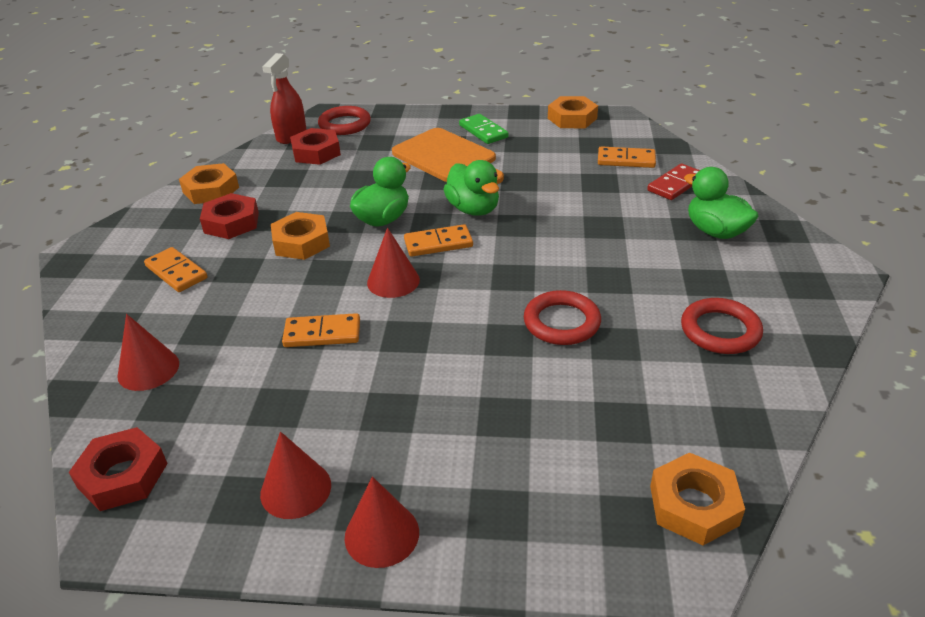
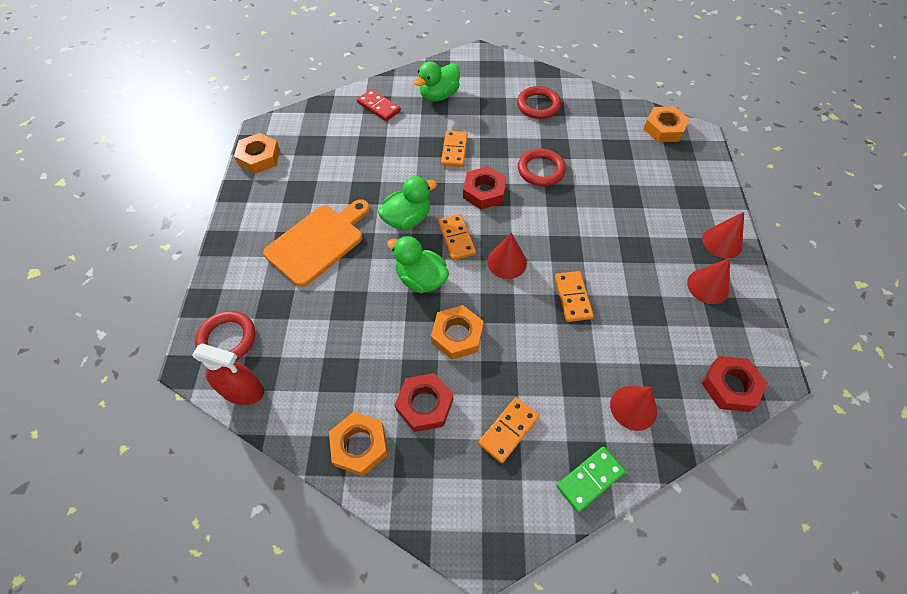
camera: 95 degrees left, 20 degrees up
red nut [290,128,341,165] -> red nut moved to [463,166,506,209]
green domino [459,114,509,144] -> green domino moved to [556,446,625,512]
orange domino [598,146,656,168] -> orange domino moved to [441,130,468,167]

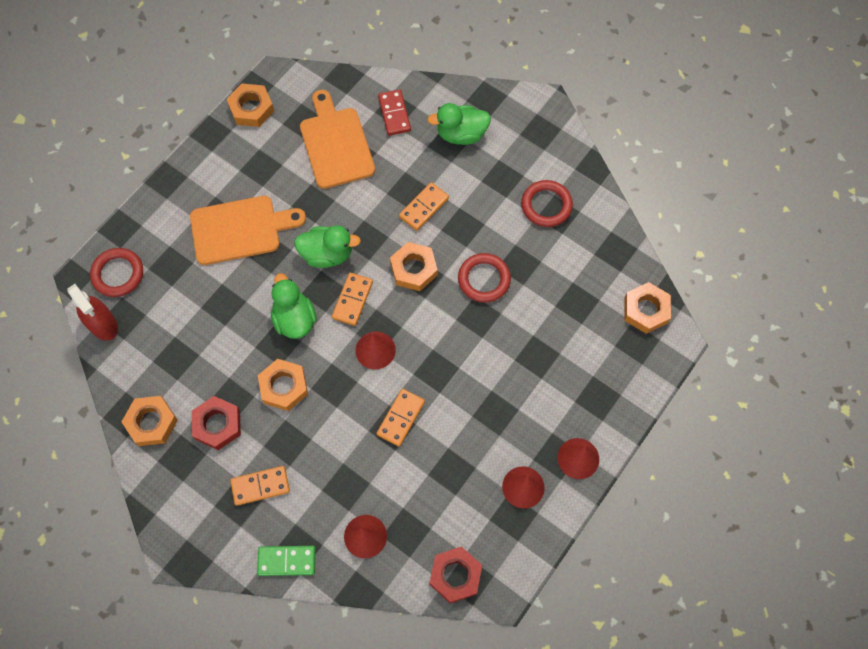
camera: 35 degrees right, 10 degrees up
red nut [463,166,506,209] -> orange nut [390,242,438,291]
none -> orange cutting board [300,90,375,189]

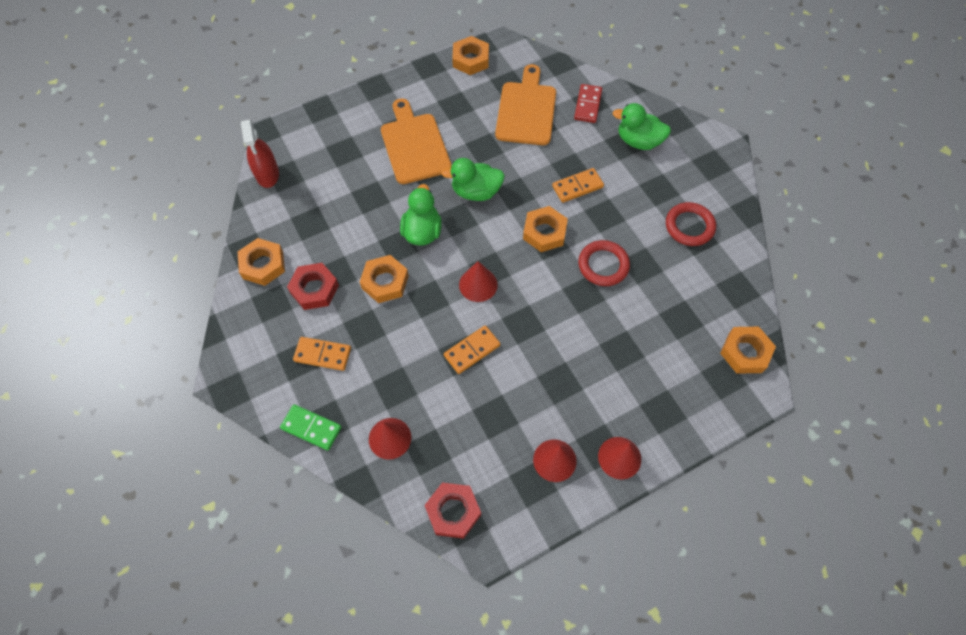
camera: 25 degrees right, 5 degrees down
red ring [90,248,143,297] -> none
orange cutting board [190,196,306,265] -> orange cutting board turned 120 degrees counterclockwise [381,98,452,184]
green duck [294,225,361,268] -> green duck turned 150 degrees clockwise [441,158,505,201]
orange domino [332,273,373,326] -> none

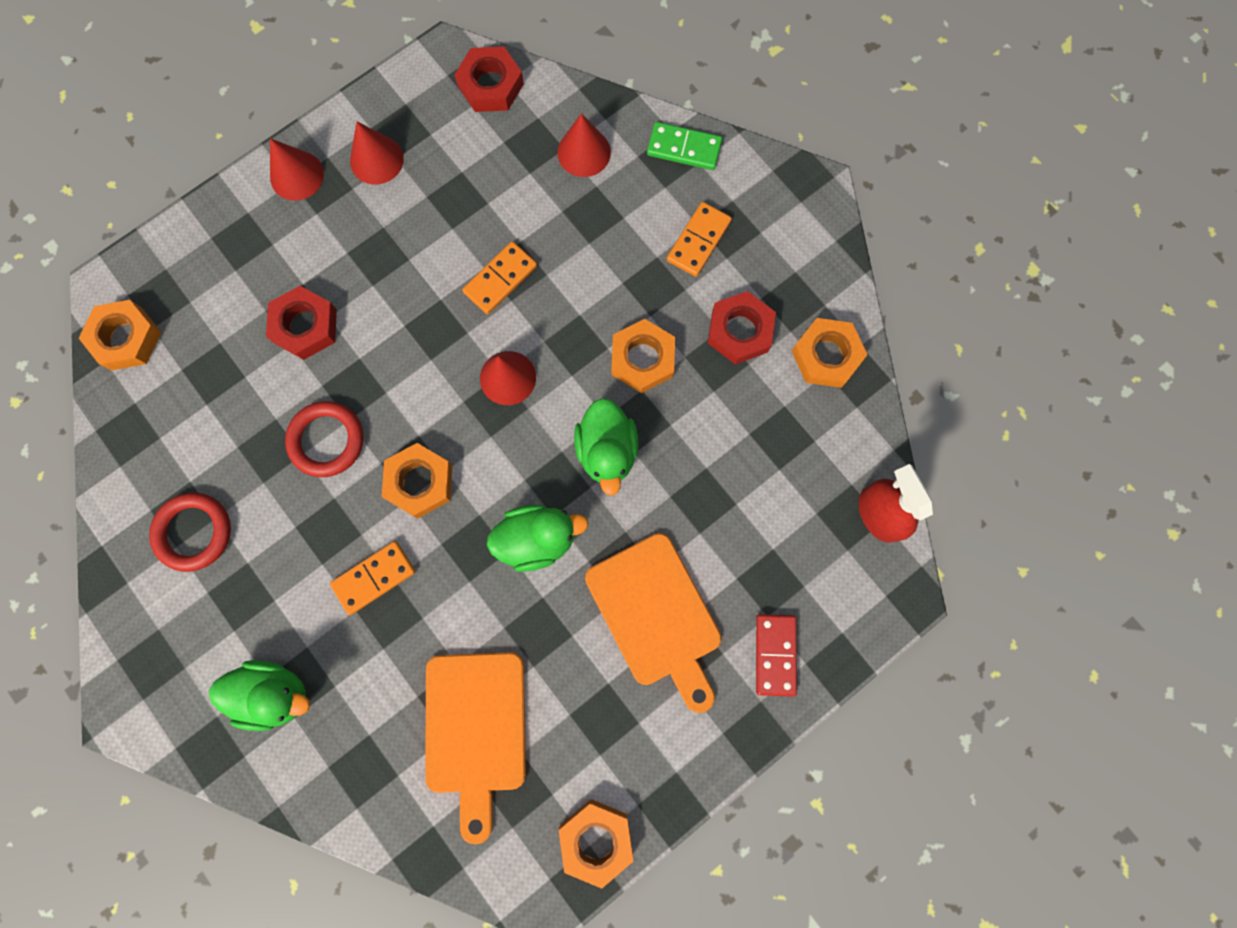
camera: 170 degrees right, 15 degrees up
orange domino [293,337,351,371] -> orange domino turned 60 degrees counterclockwise [667,202,732,277]
red domino [574,84,602,123] -> red domino moved to [756,614,797,697]
none -> red nut [266,286,337,360]

